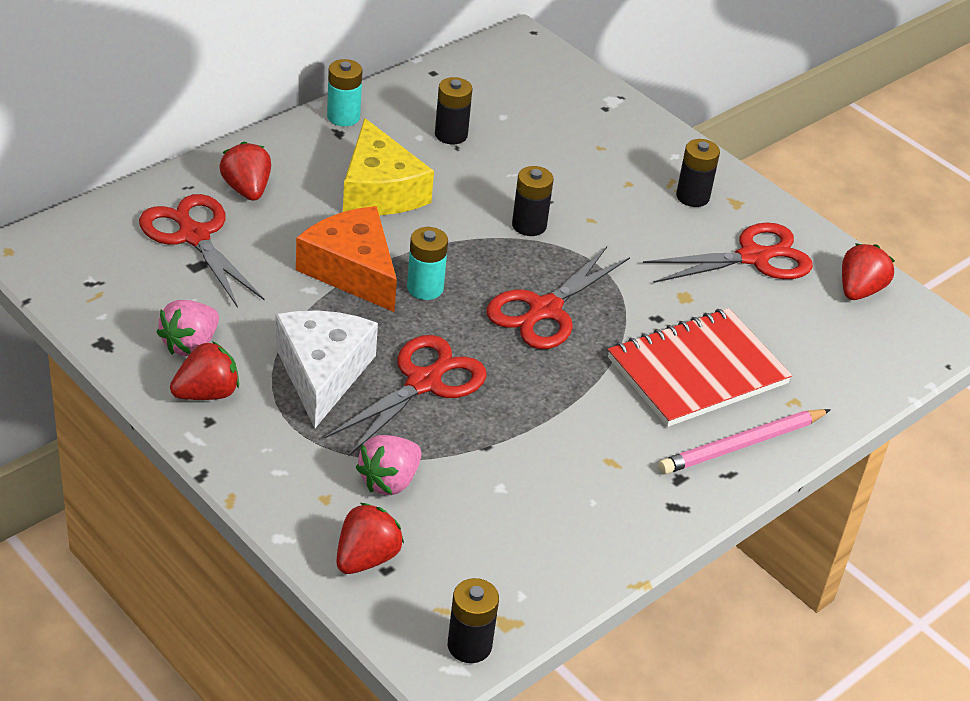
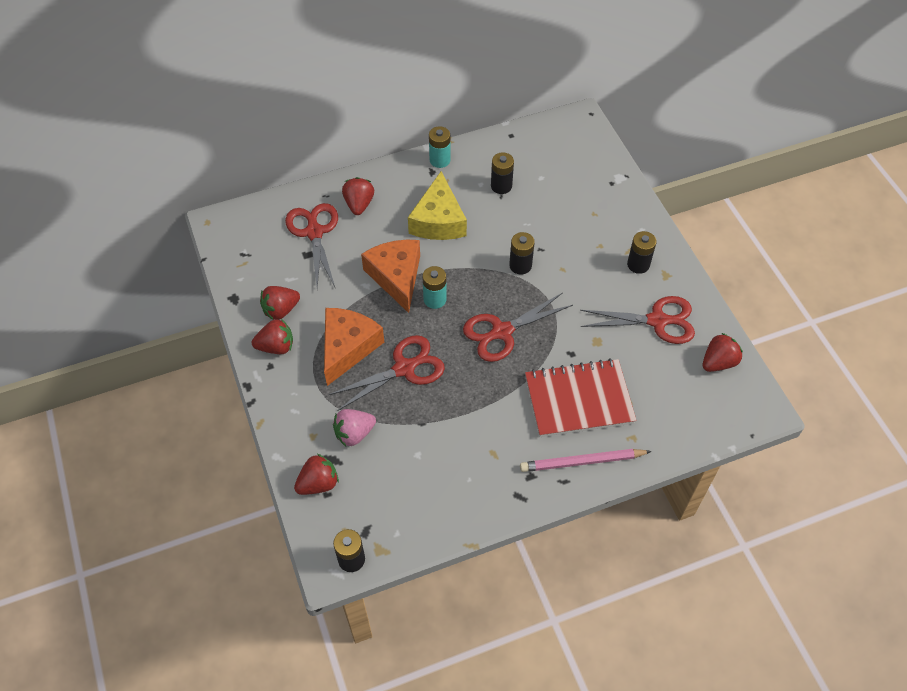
camera: 25 degrees right, 15 degrees up
pink strawberry [156,300,219,356] -> red strawberry [260,286,300,320]
white cheese [275,310,378,428] -> orange cheese [324,308,384,386]

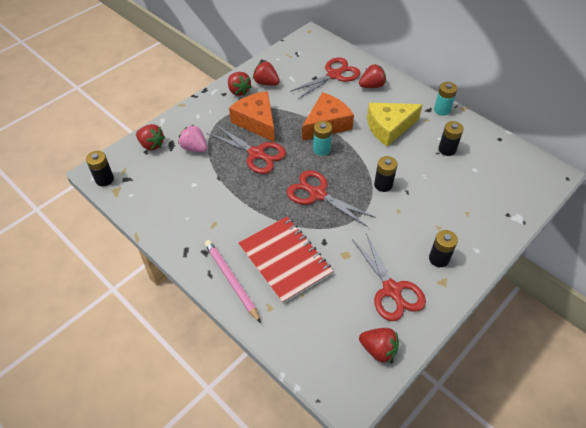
camera: 65 degrees right, 5 degrees down
orange cheese [324,308,384,386] -> orange cheese turned 120 degrees counterclockwise [229,91,275,142]

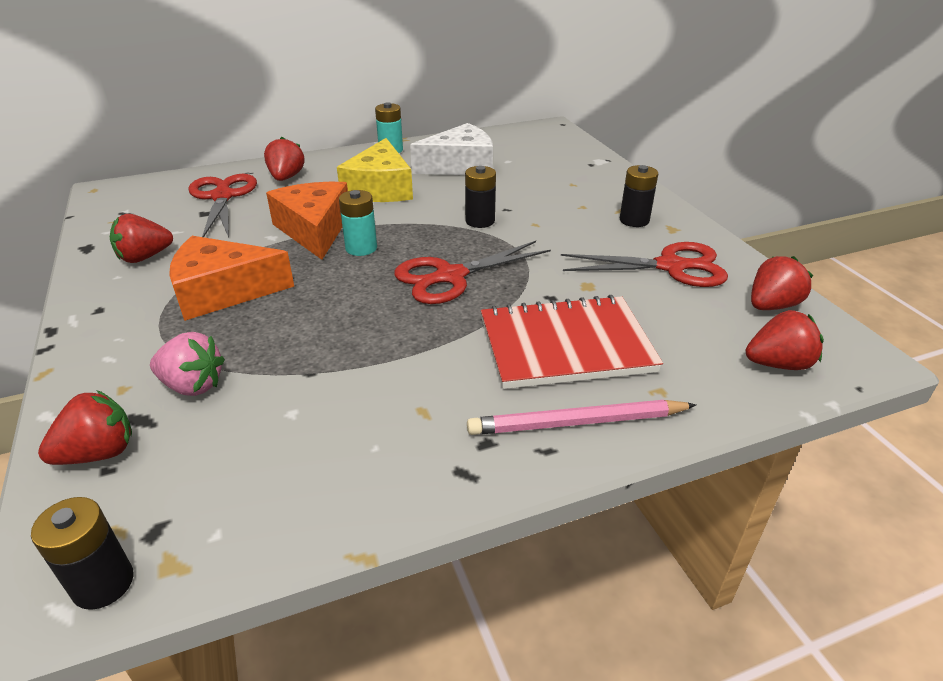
camera: 65 degrees left, 15 degrees down
pink strawberry [178,125,207,152] -> pink strawberry turned 135 degrees counterclockwise [150,332,225,396]
red scissors [207,125,286,174] -> none
red strawberry [228,72,252,96] -> red strawberry moved to [746,310,824,370]
black battery [438,121,464,156] -> white cheese [410,123,493,175]

